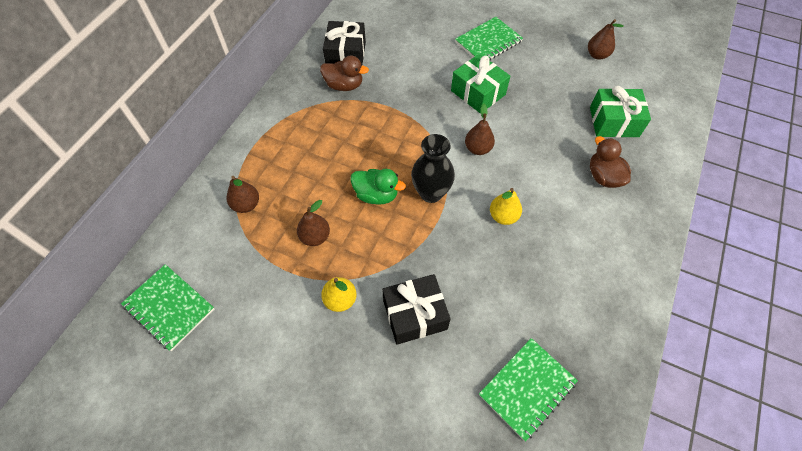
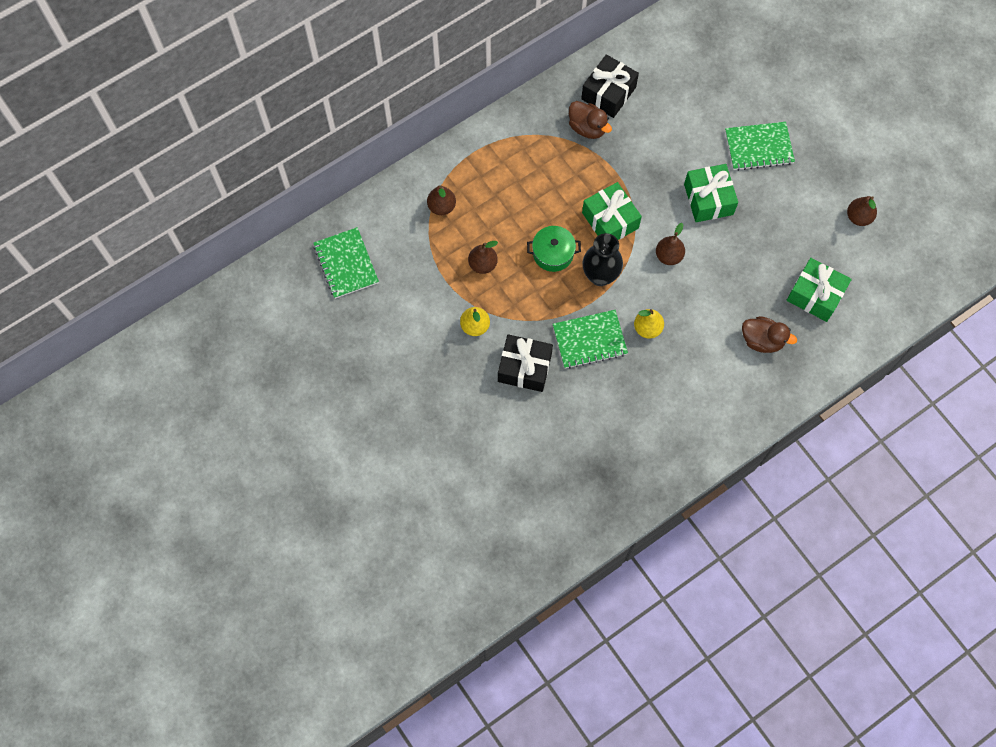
camera: 30 degrees right, 10 degrees up
green duck [350,169,406,204] -> green pot [527,226,581,272]
green notebook [479,338,578,441] -> green notebook moved to [553,310,628,369]
brown duck [590,136,631,188] -> brown duck turned 105 degrees clockwise [742,316,797,353]
none -> green gift [582,182,642,240]

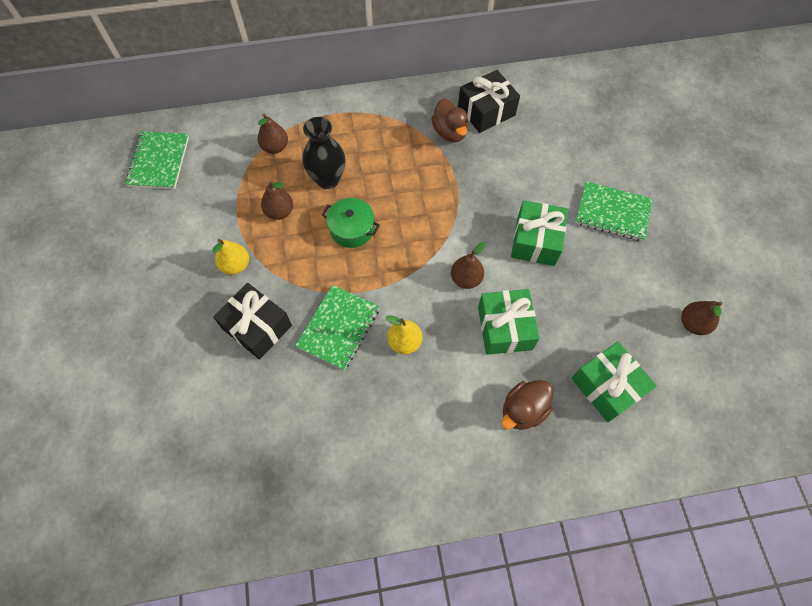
camera: 25 degrees right, 5 degrees down
green notebook [553,310,628,369] -> green notebook turned 75 degrees counterclockwise [295,285,380,370]
green gift [582,182,642,240] -> green gift moved to [478,289,540,355]
black vase [582,233,623,286] -> black vase moved to [302,117,345,189]
brown duck [742,316,797,353] -> brown duck turned 90 degrees clockwise [501,380,553,430]

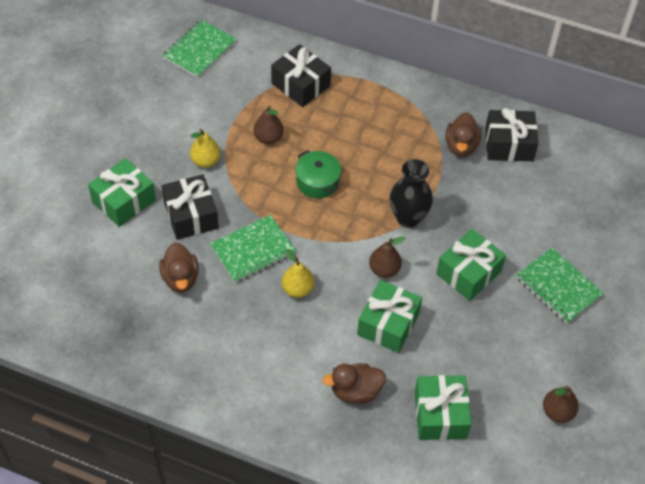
camera: 30 degrees right, 10 degrees down
brown pear [258,114,288,154] -> black gift [271,44,331,107]
black vase [302,117,345,189] -> black vase moved to [390,159,433,228]
none -> green gift [88,158,156,227]
none -> brown duck [159,242,199,292]

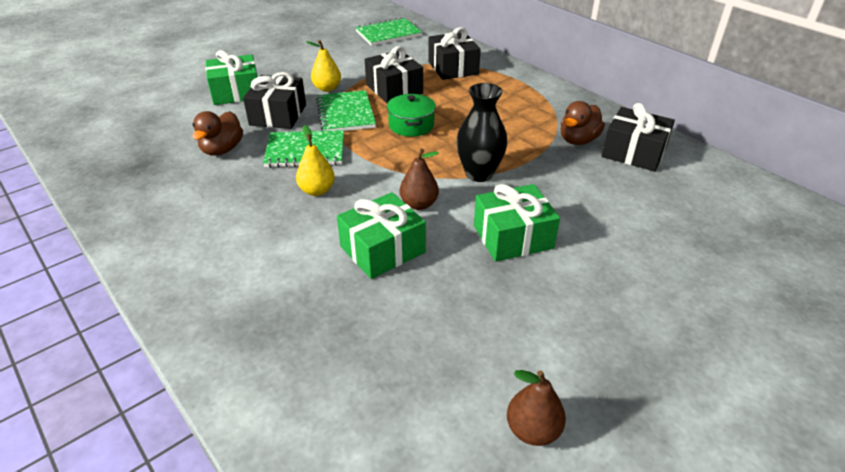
camera: 30 degrees right, 15 degrees down
brown pear [254,106,284,144] -> black gift [365,46,423,104]
brown duck [322,363,386,404] -> none
green gift [415,375,471,440] -> none
green notebook [516,248,604,324] -> green notebook moved to [316,90,376,131]

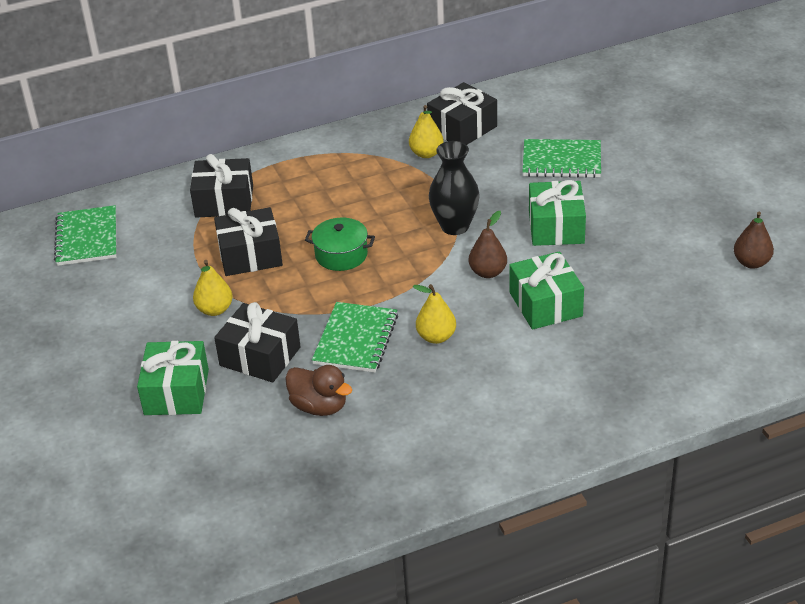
camera: 70 degrees left, 0 degrees up
green notebook [316,90,376,131] -> green notebook moved to [523,139,601,178]
brown duck [561,101,605,145] -> yellow pear [409,105,444,158]

